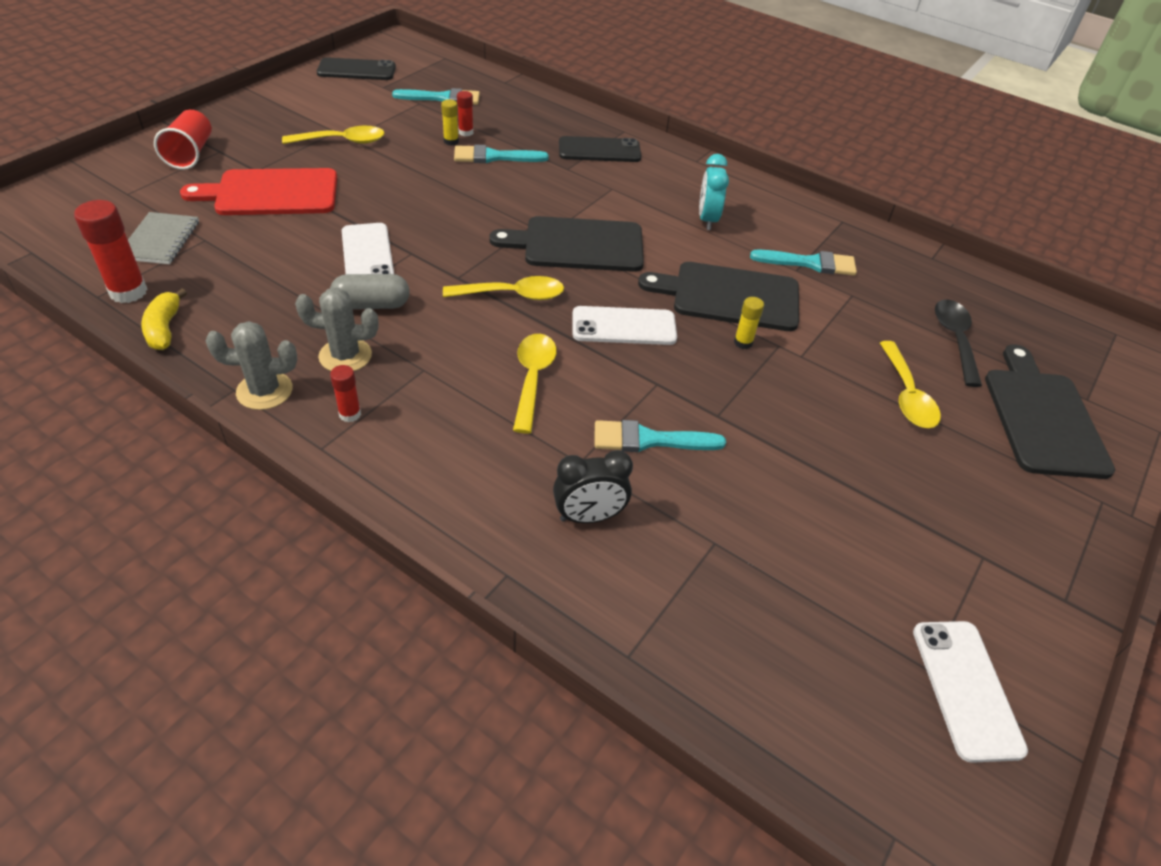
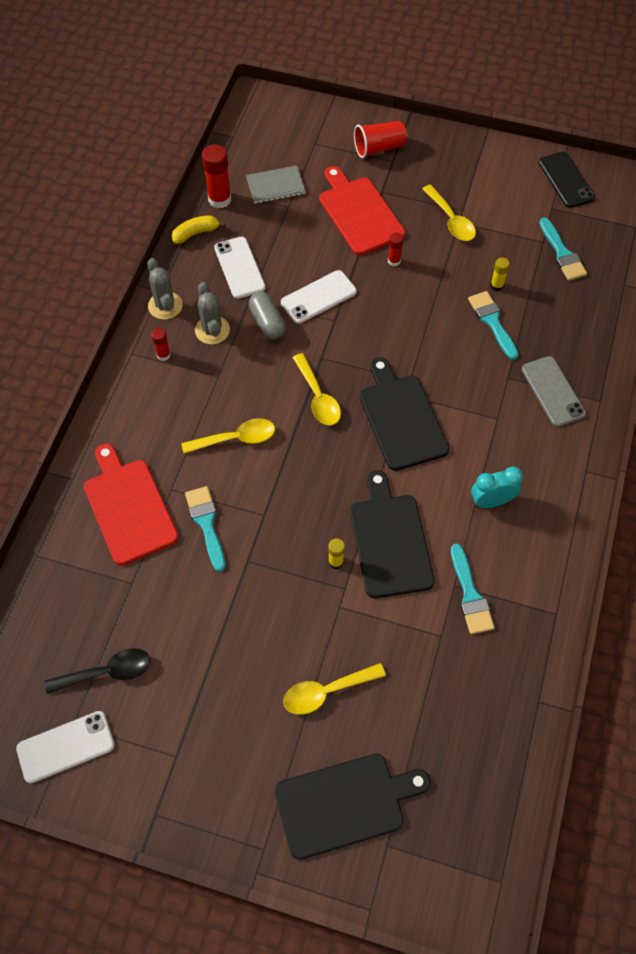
camera: 75 degrees right, 15 degrees up
red glue stick [457,91,473,136] -> red glue stick moved to [388,232,404,266]
black clock [553,450,633,523] -> red cutting board [84,444,178,566]
black phone [559,136,641,162] -> grey phone [522,356,586,427]
white phone [573,306,677,345] -> white phone moved to [214,237,266,299]
black spoon [935,300,982,387] -> black spoon moved to [45,648,150,694]

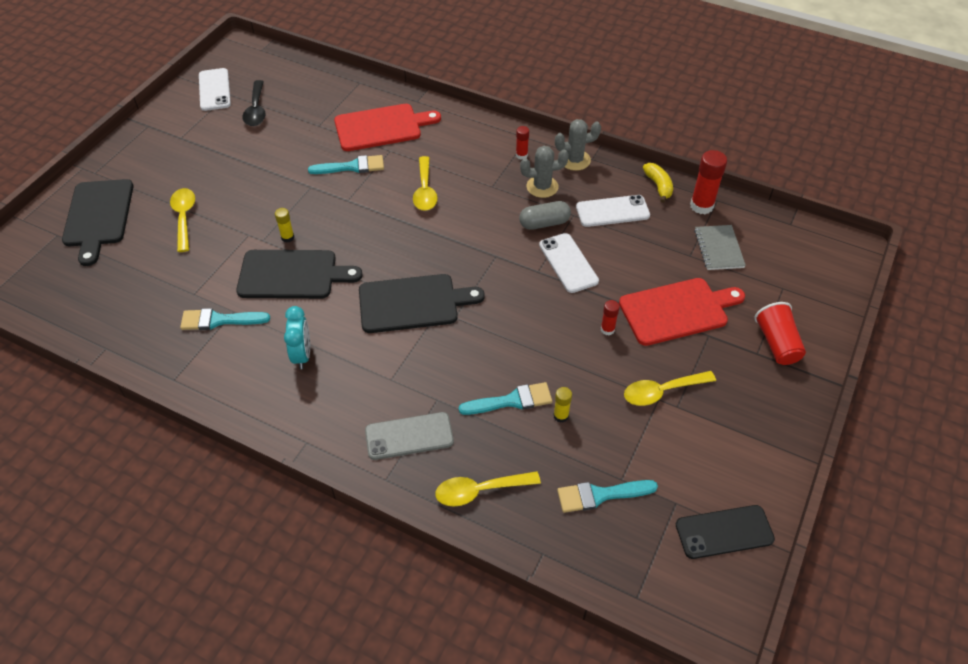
camera: 100 degrees right, 10 degrees down
yellow spoon [292,353,341,425] -> yellow spoon moved to [435,471,541,507]

